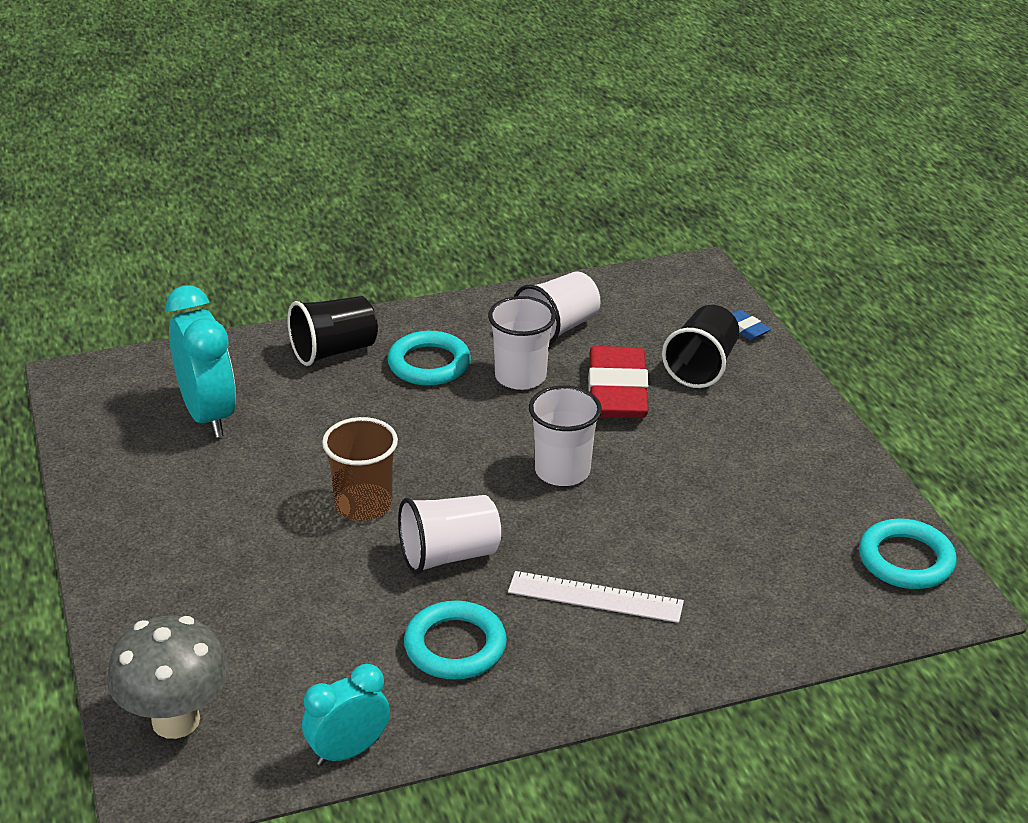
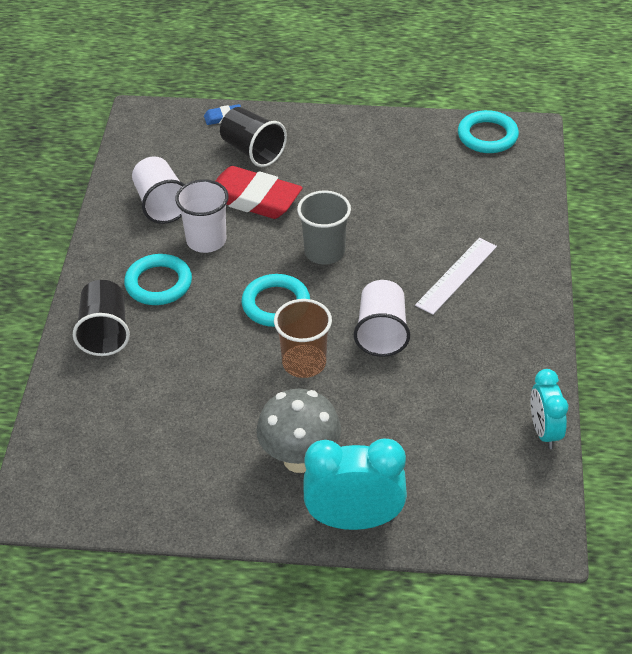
camera: 65 degrees left, 10 degrees up
grey mushroom [107,615,229,739] -> grey mushroom moved to [256,389,341,473]
turquoise clock [166,285,236,438] -> turquoise clock moved to [303,439,407,530]
turquoise ring [404,600,507,680] -> turquoise ring moved to [241,274,310,327]
white cup [529,385,602,486] -> grey cup [297,190,351,265]

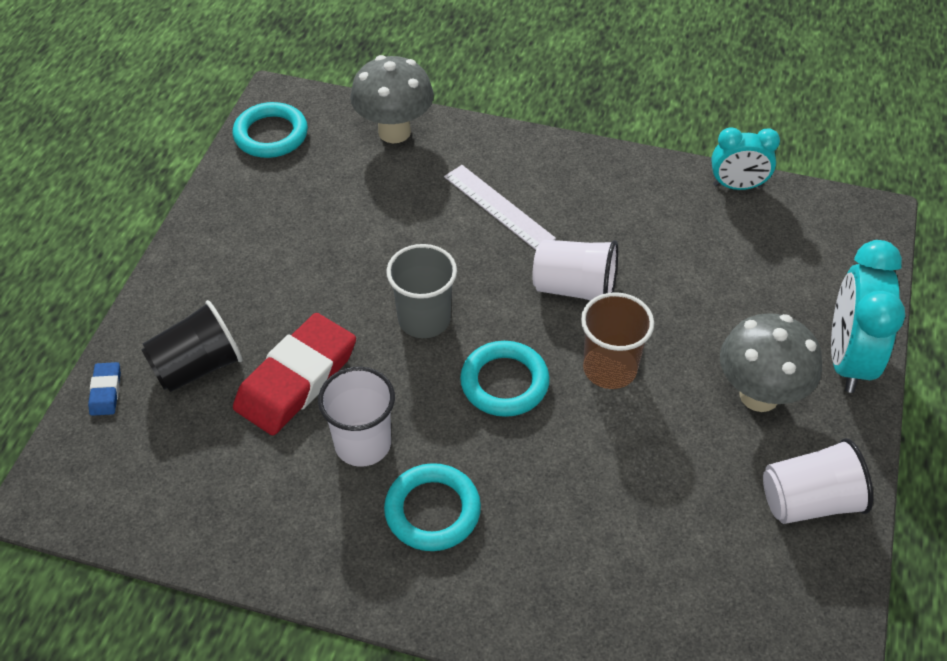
camera: 80 degrees left, 5 degrees up
black cup [73,280,130,356] -> none
white cup [132,156,185,224] -> white cup moved to [763,438,873,524]
none -> grey mushroom [350,55,434,143]

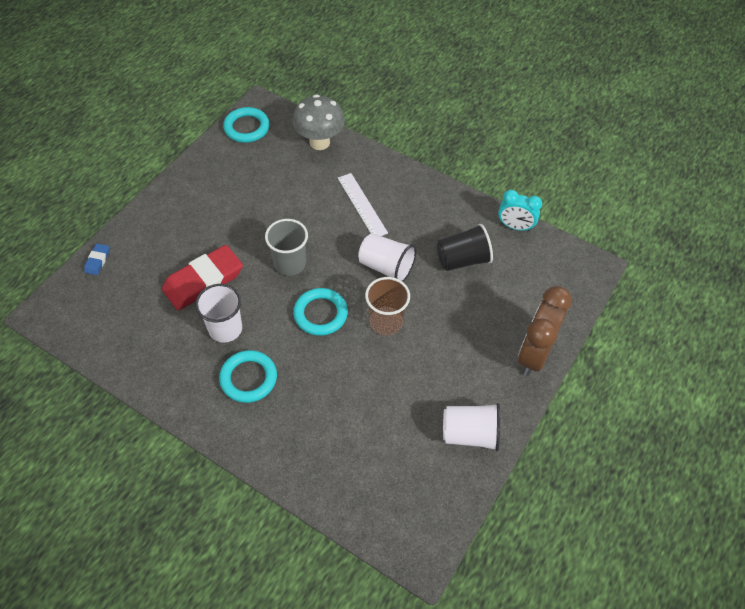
camera: 15 degrees right, 5 degrees up
black cup [141,300,243,392] -> black cup moved to [437,224,493,271]
grey mushroom [720,313,822,412] -> none
turquoise clock [831,240,905,393] -> brown clock [518,286,572,376]

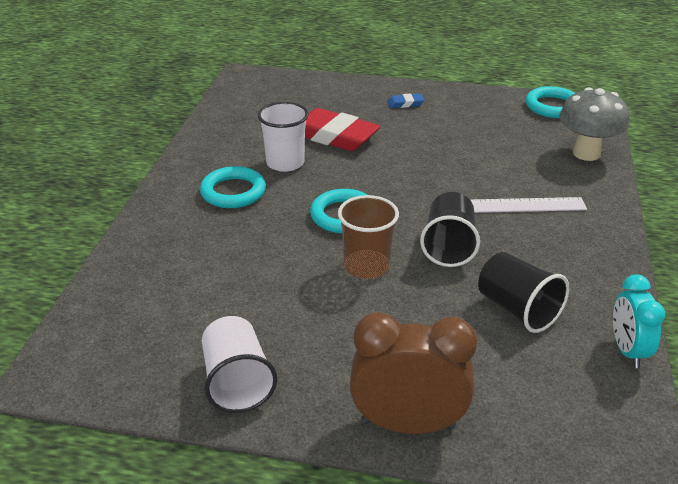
camera: 70 degrees right, 20 degrees down
blue eraser [84,244,109,275] -> blue eraser moved to [387,94,424,108]
grey cup [265,219,308,276] -> none
white ruler [338,173,388,236] -> white ruler turned 45 degrees clockwise [470,197,587,213]
white cup [358,233,416,282] -> black cup [420,192,480,267]

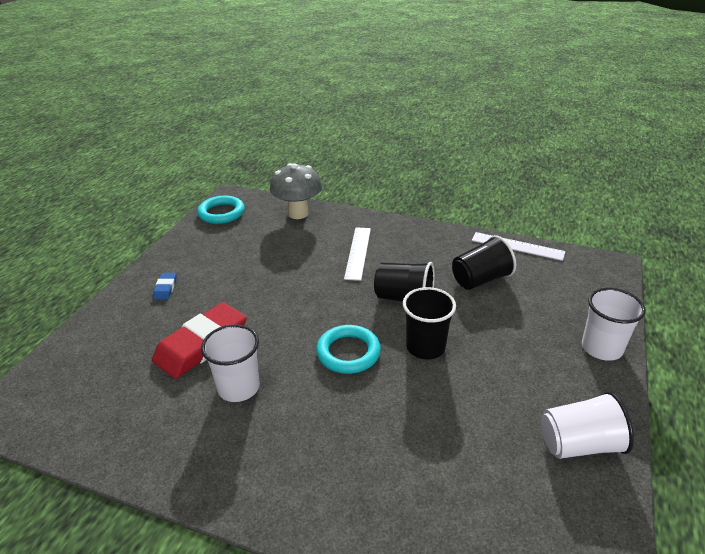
camera: 80 degrees left, 0 degrees up
turquoise ring [200,166,266,208] -> none
brown cup [338,195,399,279] -> black cup [403,287,456,359]
brown clock [350,312,477,434] -> white cup [582,288,646,361]
turquoise clock [613,274,665,368] -> white ruler [472,232,565,261]

